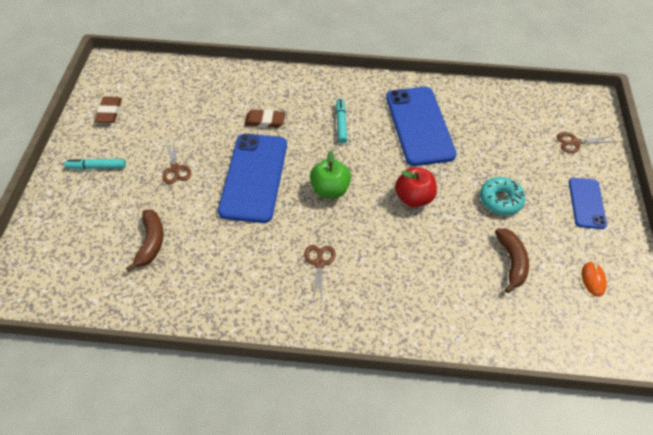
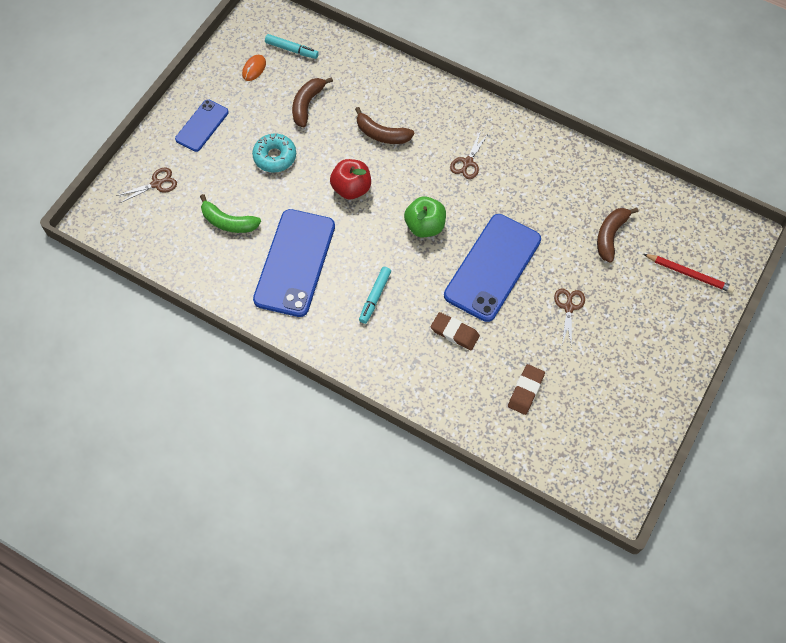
camera: 155 degrees left, 10 degrees up
turquoise marker [65,159,126,170] -> turquoise marker moved to [265,34,319,59]
brown eraser [95,97,122,123] -> brown eraser moved to [508,364,545,415]
brown scissors [557,132,612,153] -> brown scissors turned 45 degrees counterclockwise [117,168,177,203]
none -> green banana [200,194,261,233]
none -> brown banana [355,107,414,144]
none -> red pencil [644,254,735,293]

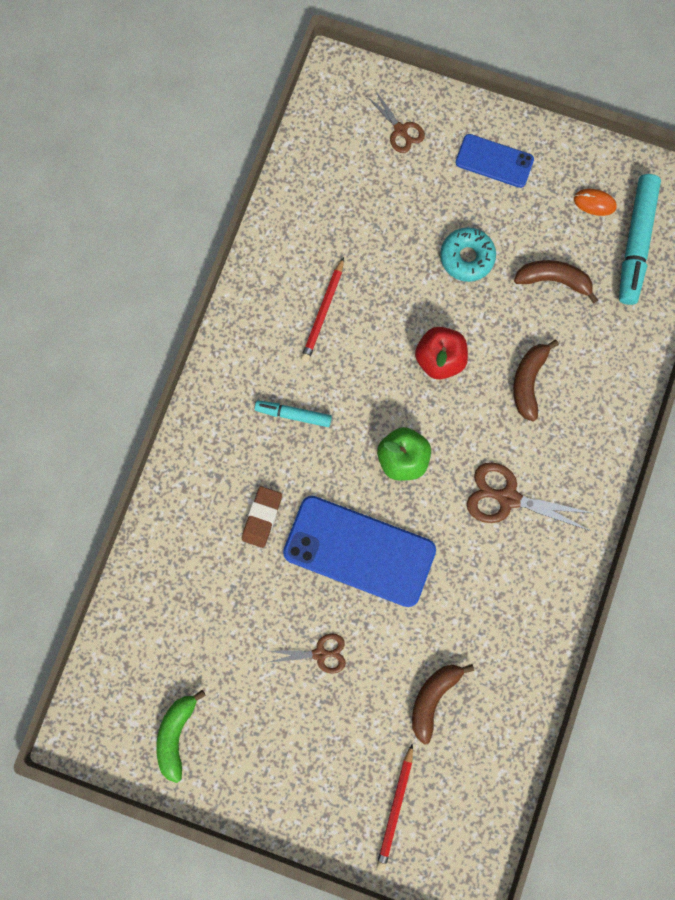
camera: 80 degrees right, 15 degrees up
green banana [200,194,261,233] -> green banana moved to [156,690,206,783]
blue phone [253,209,335,317] -> red pencil [301,257,344,362]
turquoise marker [265,34,319,59] -> turquoise marker [619,174,661,305], size x1.77
brown scissors [450,131,488,179] -> brown scissors [467,462,592,531], size x1.60
brown eraser [508,364,545,415] -> none
brown banana [597,208,638,263] -> brown banana turned 75 degrees counterclockwise [412,664,474,745]

